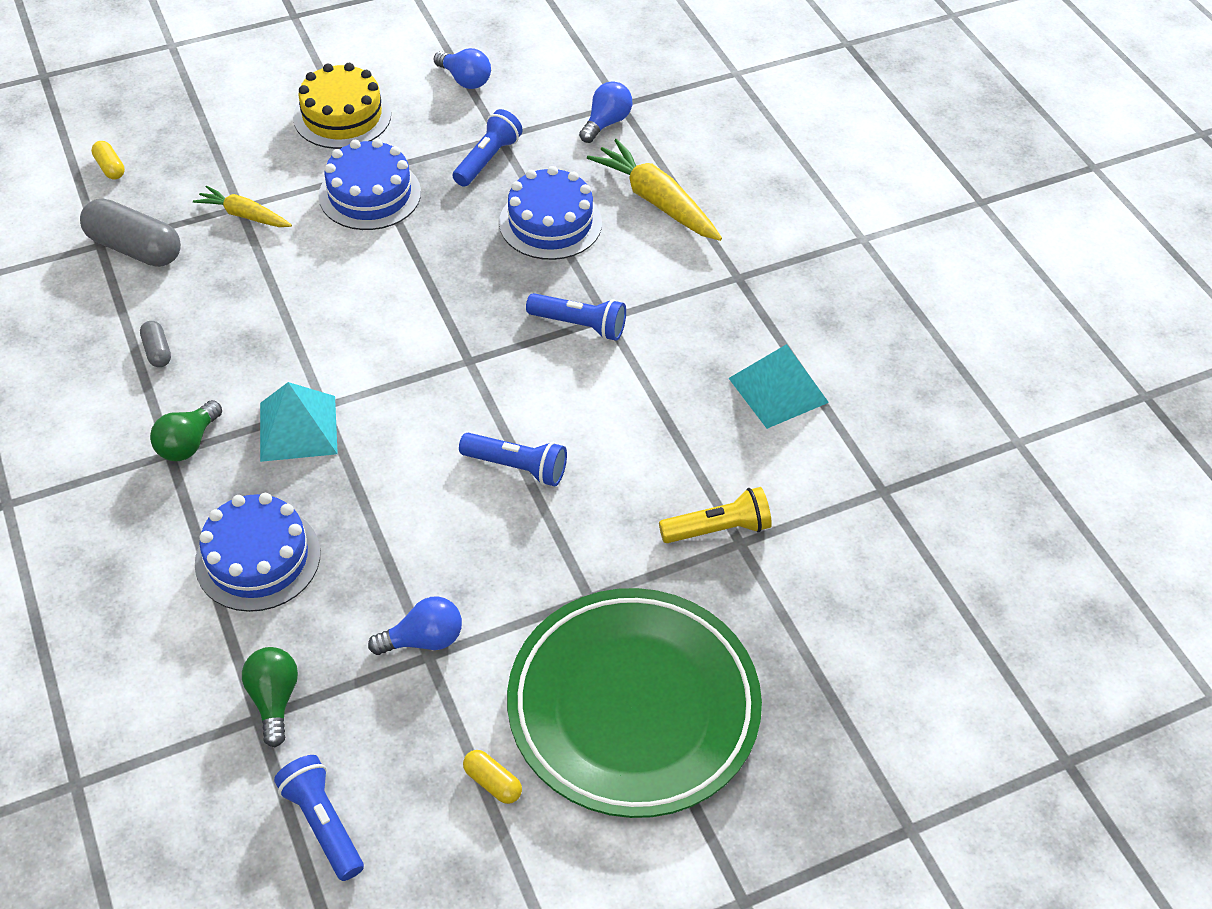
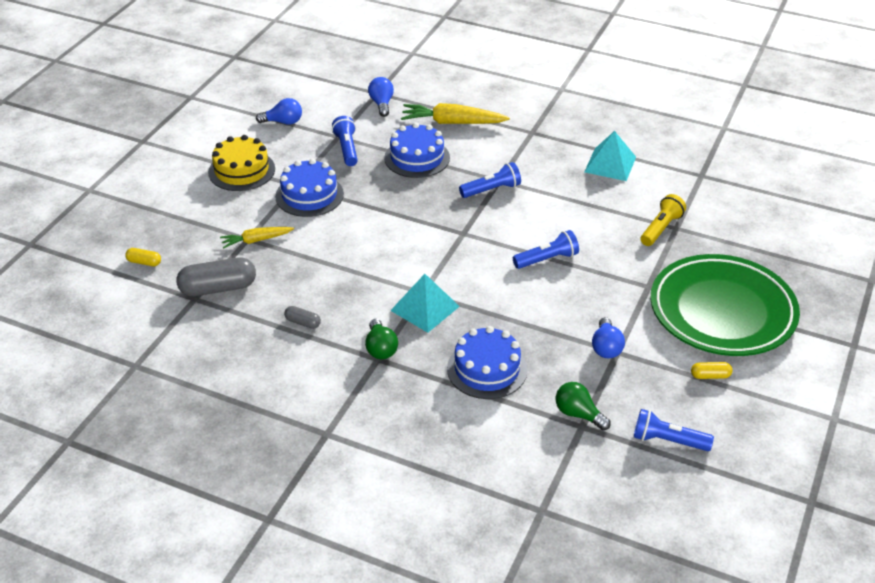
camera: 40 degrees left, 10 degrees down
blue light bulb [368,596,462,655] -> blue light bulb turned 150 degrees clockwise [592,317,625,358]

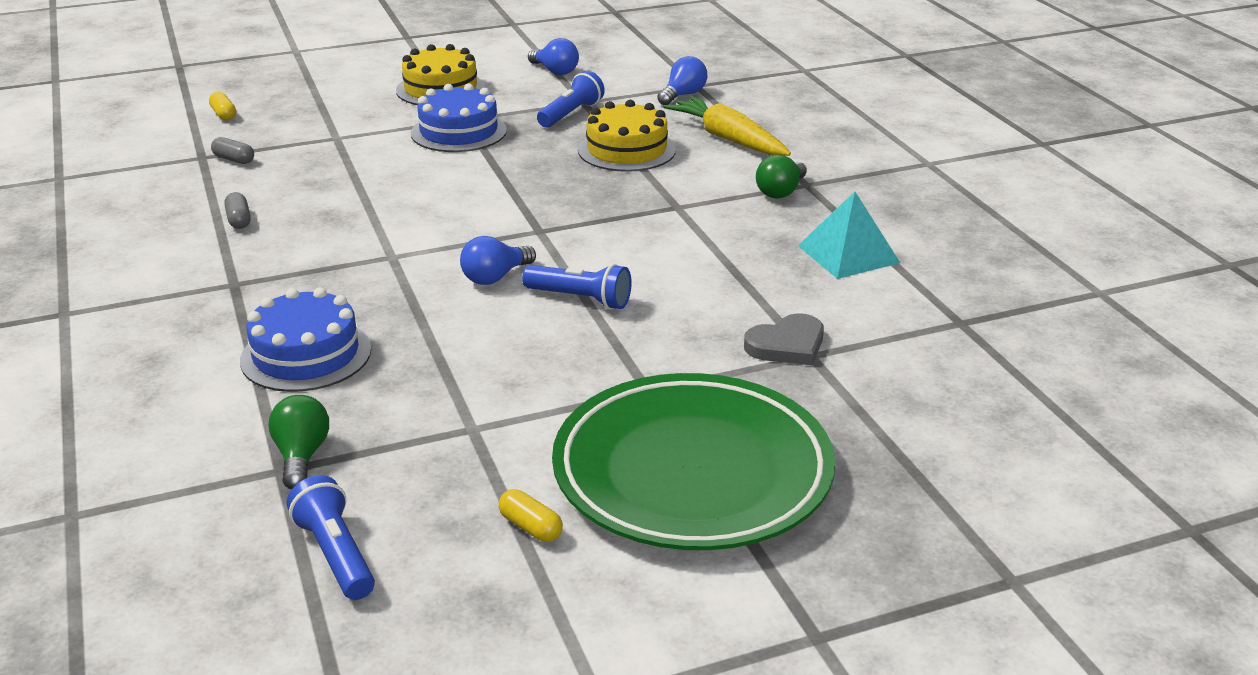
camera: 45 degrees right, 10 degrees down
grey capsule [176,257,256,296] -> grey capsule [211,137,254,164], size x0.49
yellow carrot [220,227,294,248] -> none
green light bulb [365,319,398,359] -> green light bulb moved to [756,154,807,199]
blue cake [384,122,450,178] -> yellow cake [578,100,676,172]
turquoise pyramid [390,274,460,333] -> none
blue flashlight [459,162,521,198] -> none
blue light bulb [592,317,625,358] -> blue light bulb moved to [460,236,536,285]
yellow flashlight [641,194,686,246] -> grey heart [744,313,824,365]

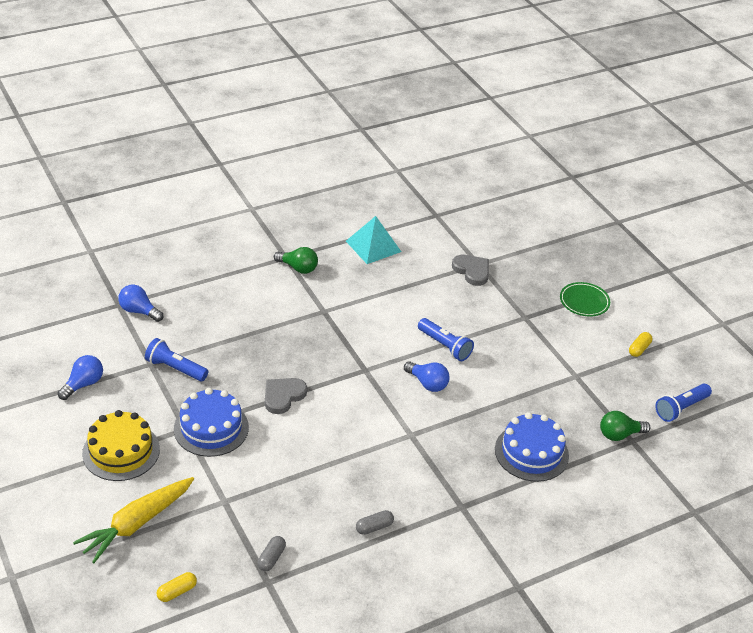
camera: 100 degrees left, 10 degrees up
blue flashlight [522,264,632,310] -> blue flashlight turned 120 degrees clockwise [418,318,474,361]
green plate [552,373,835,550] -> green plate [560,282,610,317], size x0.41
yellow cake [578,100,676,172] -> none
yellow carrot [663,96,791,156] -> yellow carrot moved to [73,477,194,563]
none -> grey heart [265,378,307,414]

